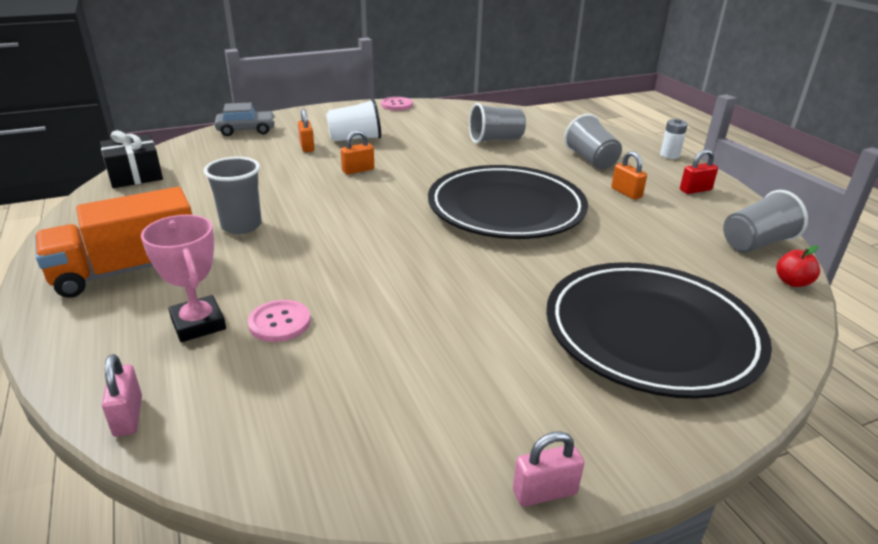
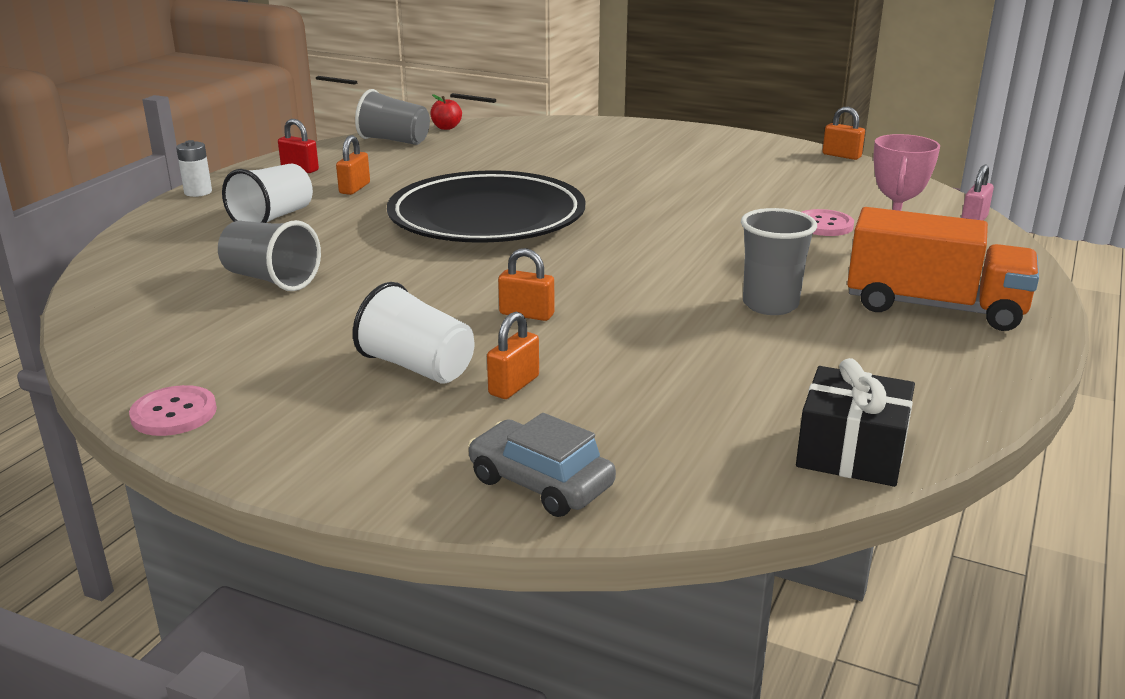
camera: 130 degrees left, 5 degrees down
pink padlock [513,431,584,507] -> none
black plate [546,262,772,399] -> none
grey cup [564,114,622,169] -> white cup [222,164,313,223]
none -> orange padlock [822,107,865,160]

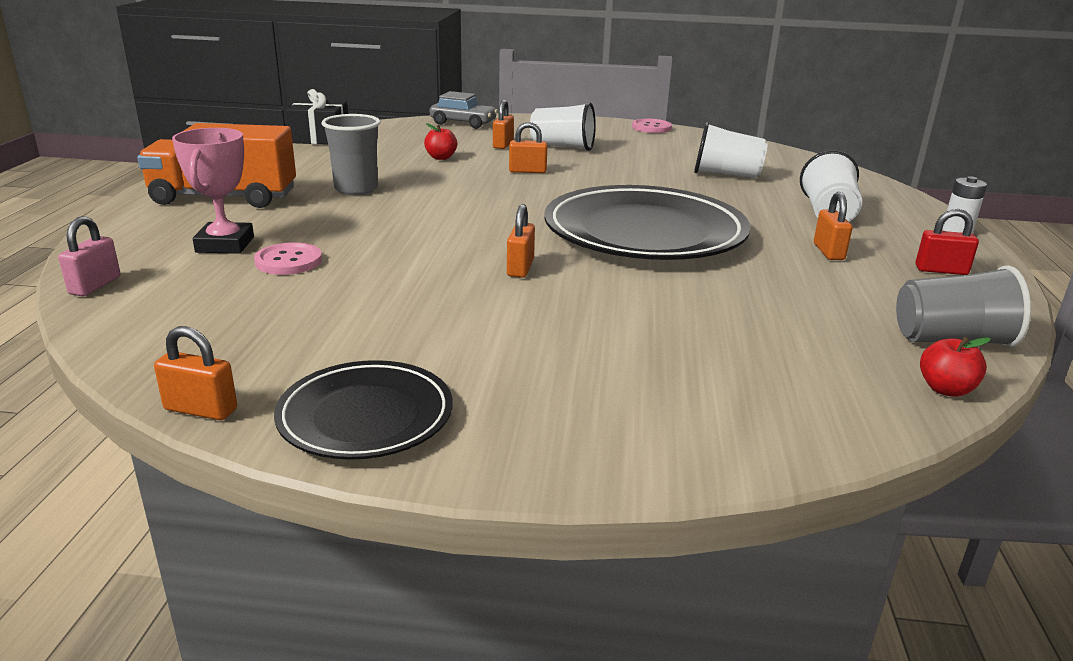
camera: 160 degrees right, 0 degrees up
grey cup [218,220,321,291] -> white cup [694,122,768,179]
none -> black plate [274,360,453,460]
none -> red apple [424,123,457,160]
none -> orange padlock [507,204,535,278]

